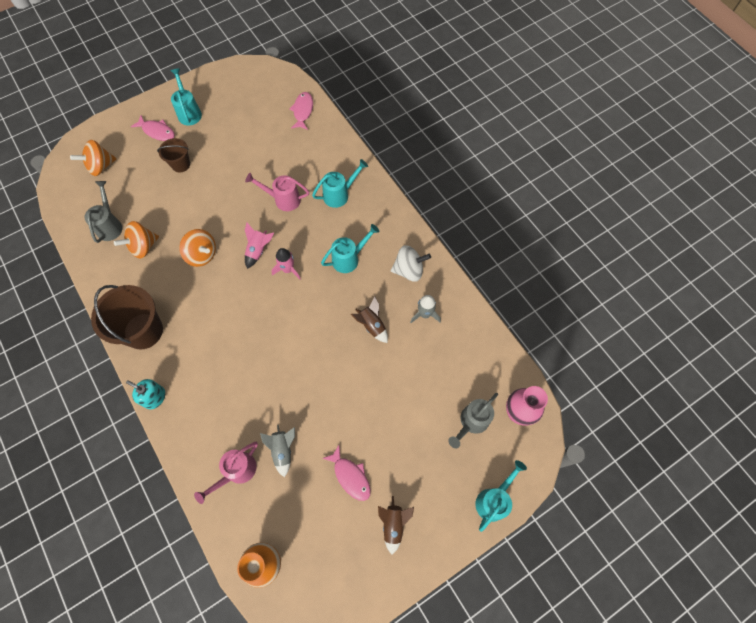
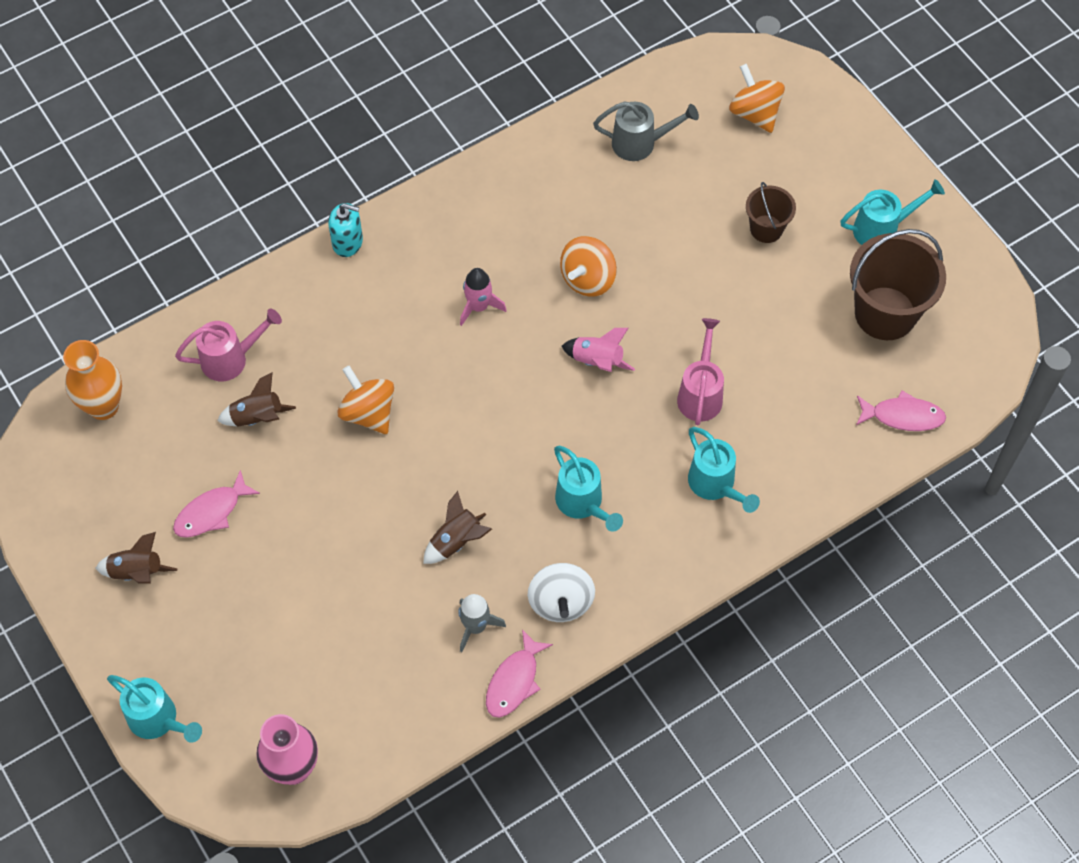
camera: 90 degrees right, 5 degrees down
brown bucket [91,285,163,349] -> brown bucket moved to [850,229,946,340]
orange spinning top [114,221,159,258] -> orange spinning top moved to [338,366,394,434]
turquoise soap dispenser [126,379,165,409] -> turquoise soap dispenser turned 75 degrees clockwise [328,203,363,257]
pink fish [131,115,175,141] -> pink fish moved to [486,629,553,718]
pink watering can [194,442,258,504] -> pink watering can turned 120 degrees clockwise [175,308,282,381]
grey rocket [260,425,295,477] -> brown rocket [217,372,296,426]
pink rocket [271,248,301,280] -> pink rocket moved to [460,268,507,326]
grey watering can [448,393,498,448] -> none

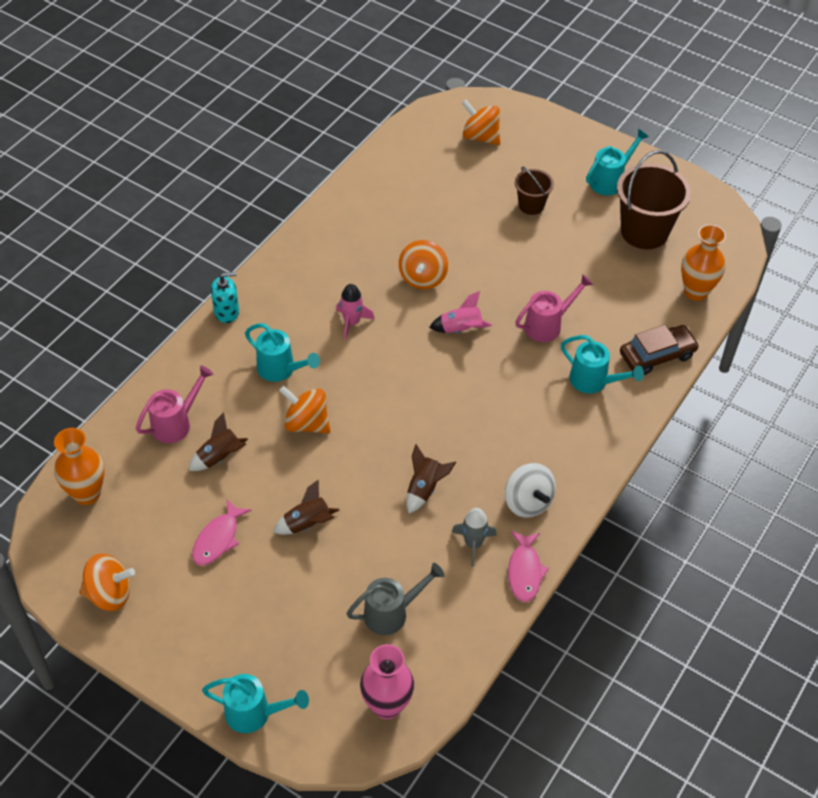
camera: 25 degrees left, 10 degrees down
brown rocket [95,532,177,584] -> brown rocket moved to [273,479,340,535]
turquoise watering can [554,446,623,532] -> turquoise watering can moved to [245,323,320,382]
grey watering can [593,101,699,161] -> grey watering can moved to [347,563,444,635]
pink watering can [677,318,724,425] -> pink watering can turned 75 degrees clockwise [515,274,593,342]
pink fish [856,391,946,431] -> orange vase [681,224,726,301]
none -> orange spinning top [79,553,135,611]
none -> brown car [620,325,699,375]

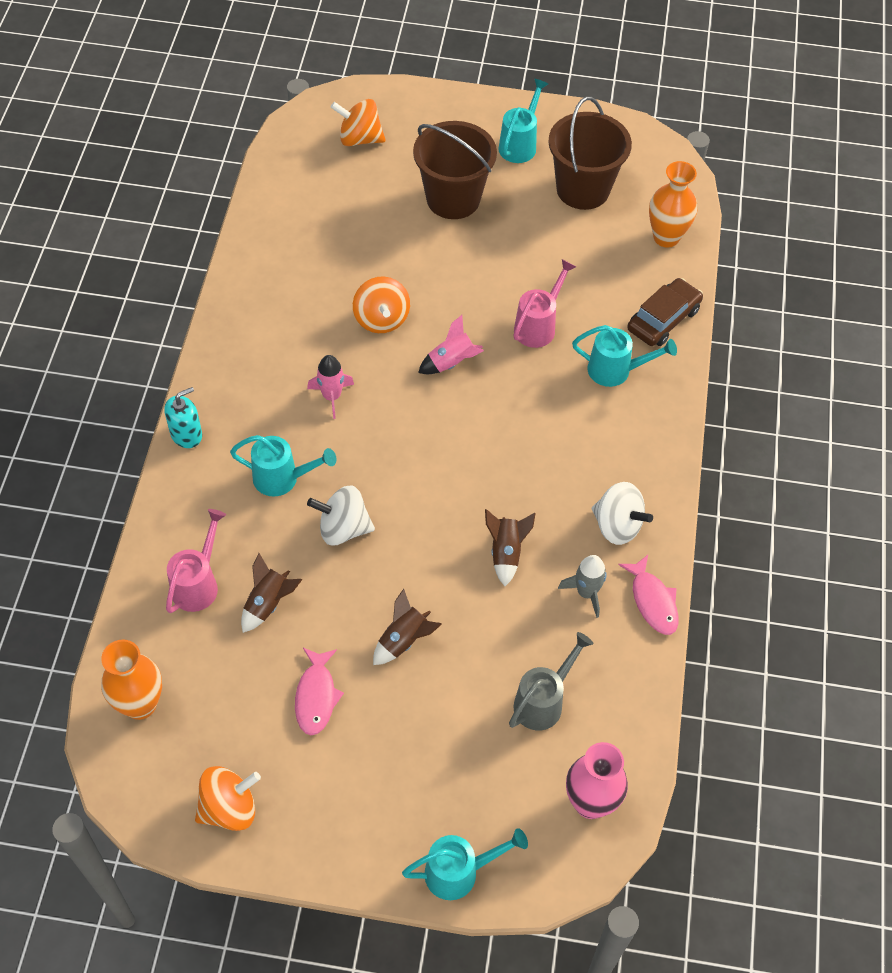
camera: 25 degrees left, 5 degrees up
orange spinning top [279,386,330,433] -> white spinning top [307,485,375,545]
brown bucket [515,166,554,215] -> brown bucket [413,121,497,219], size x1.83

